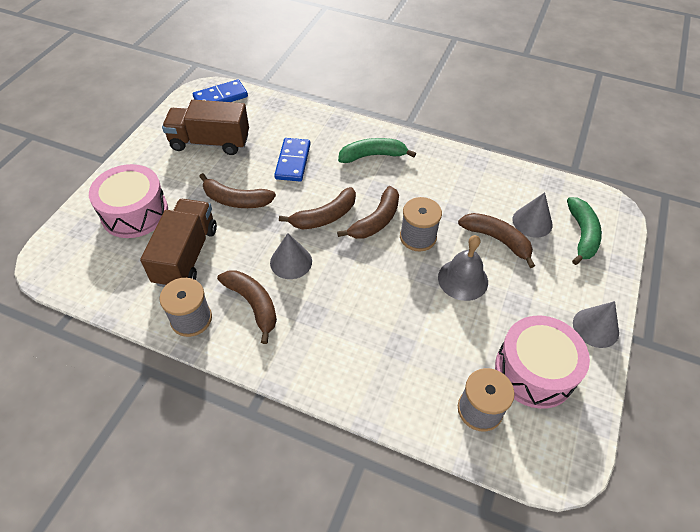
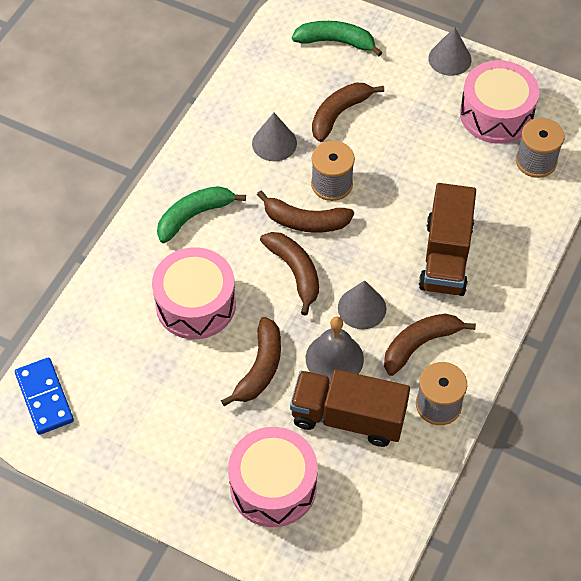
camera: 85 degrees left, 5 degrees up
brown truck [162,100,249,155] -> brown truck moved to [419,183,476,296]
blue domino [274,138,310,182] -> pink drum [152,247,236,339]
brown banana [337,186,399,239] -> brown banana turned 150 degrees clockwise [257,190,354,233]
green banana [338,138,416,163] -> green banana turned 60 degrees clockwise [157,186,246,243]
grey bell [438,235,488,301] -> grey bell moved to [306,317,364,384]
grey cone [512,192,552,238] -> grey cone moved to [252,113,297,161]

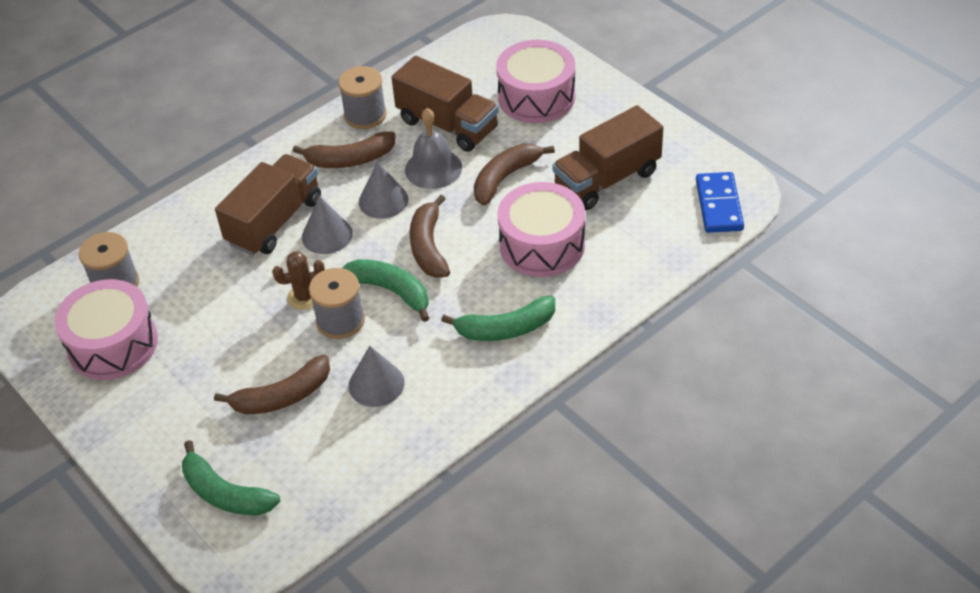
camera: 155 degrees left, 10 degrees down
brown banana [257,190,354,233] -> green banana [342,259,429,322]
grey cone [428,27,472,76] -> grey cone moved to [302,196,353,254]
none -> brown cactus [272,251,325,310]
none -> brown truck [552,105,663,210]

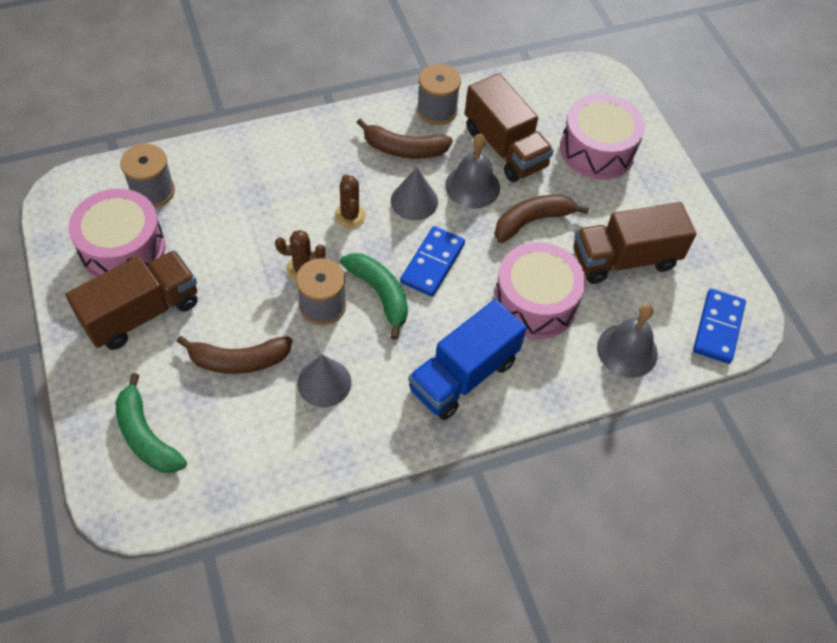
camera: 15 degrees right, 10 degrees up
brown truck [215,154,321,256] -> brown truck moved to [65,250,198,350]
grey cone [302,196,353,254] -> brown cactus [334,174,366,228]
brown banana [410,195,450,278] -> blue domino [400,226,465,297]
green banana [441,296,555,341] -> blue truck [408,299,527,420]
none -> grey bell [597,304,658,378]

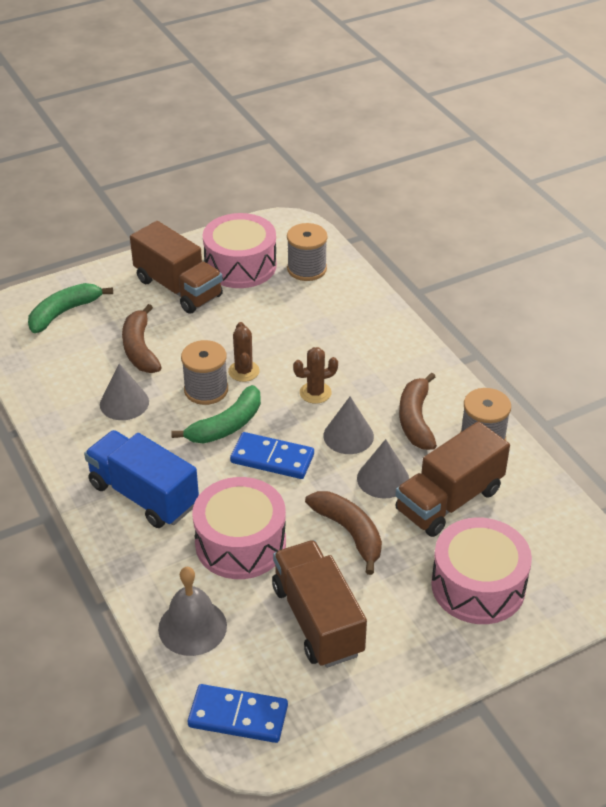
camera: 85 degrees right, 15 degrees down
grey bell [445,134,500,209] -> grey cone [357,439,409,499]

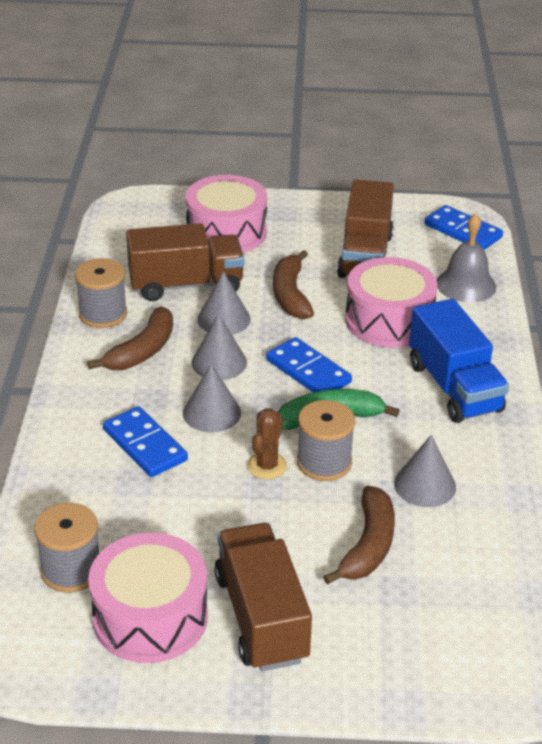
camera: 150 degrees left, 5 degrees down
green banana [28,283,113,333] -> none
brown cactus [293,347,338,404] -> grey cone [183,364,241,432]
none -> blue domino [103,406,188,477]

